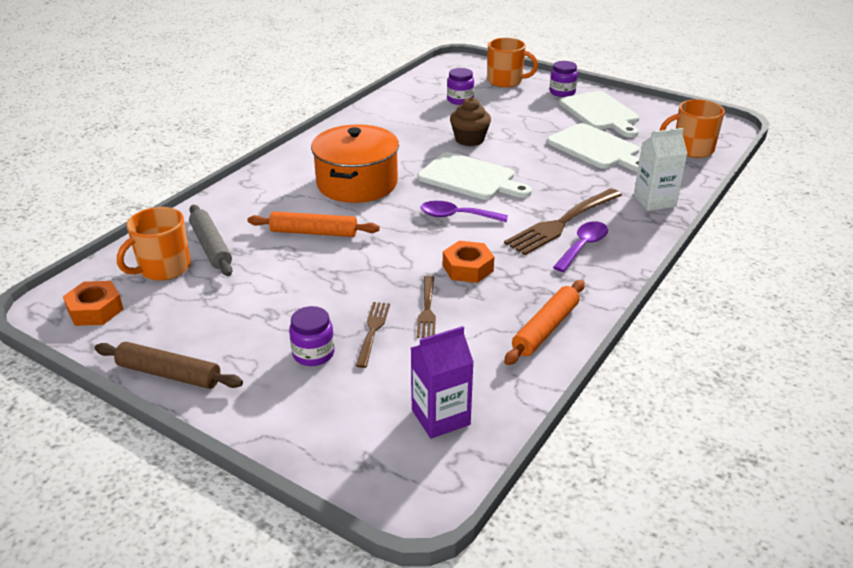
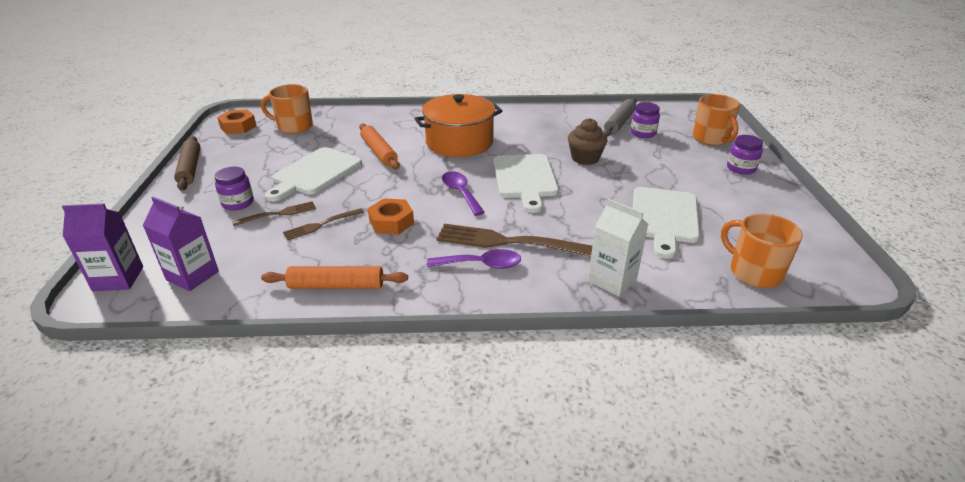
camera: 55 degrees right, 0 degrees up
grey rolling pin [189,205,233,276] -> grey rolling pin moved to [603,98,637,137]
white cutting board [559,91,639,138] -> white cutting board moved to [265,147,362,202]
none -> purple carton [62,203,143,291]

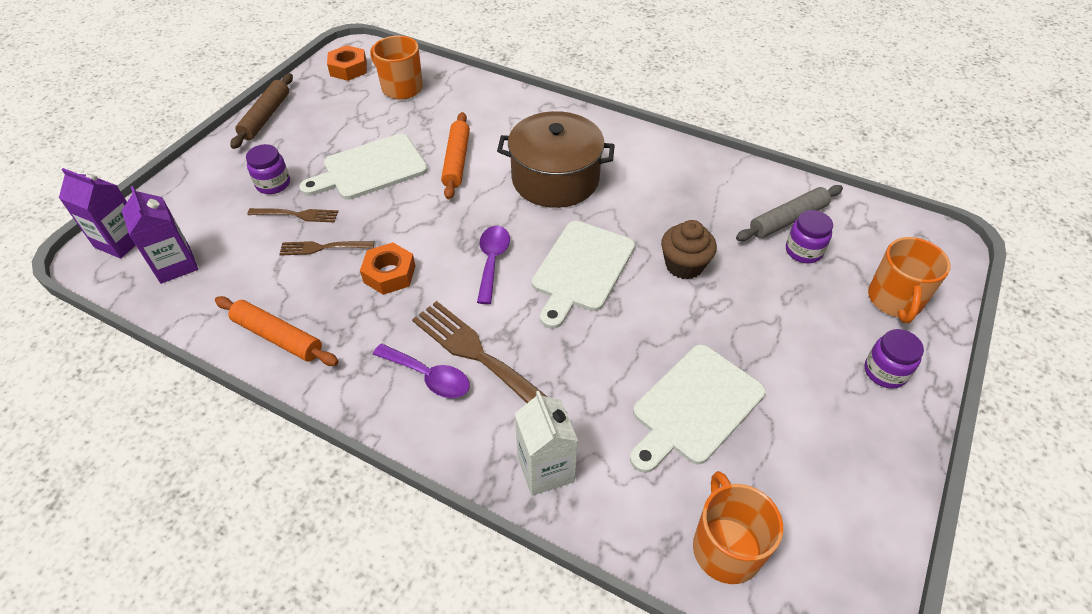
camera: 30 degrees right, 15 degrees up
orange pot [414,94,502,157] -> brown pot [497,111,615,208]

